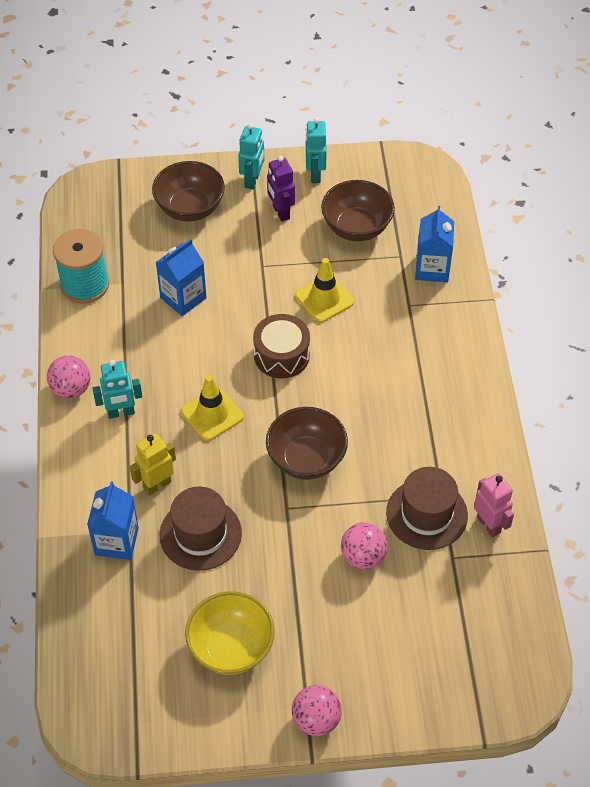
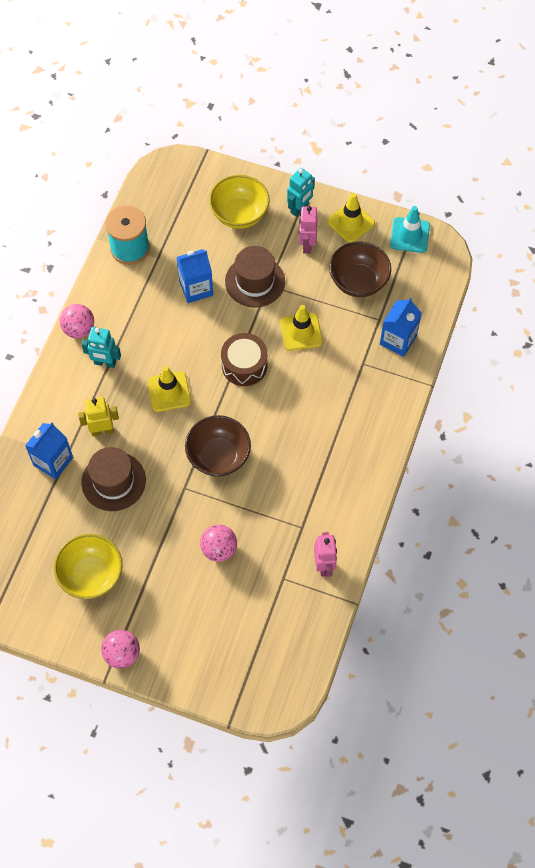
camera: 25 degrees right, 10 degrees up
brown bowl [152,161,225,222] -> yellow bowl [209,175,270,229]
purple robot [267,156,295,221] -> pink robot [299,206,317,254]
turquoise robot [305,117,327,183] -> yellow traffic cone [327,193,375,243]
brown hat [386,467,468,550] -> brown hat moved to [225,246,285,308]
none -> turquoise traffic cone [390,206,430,253]

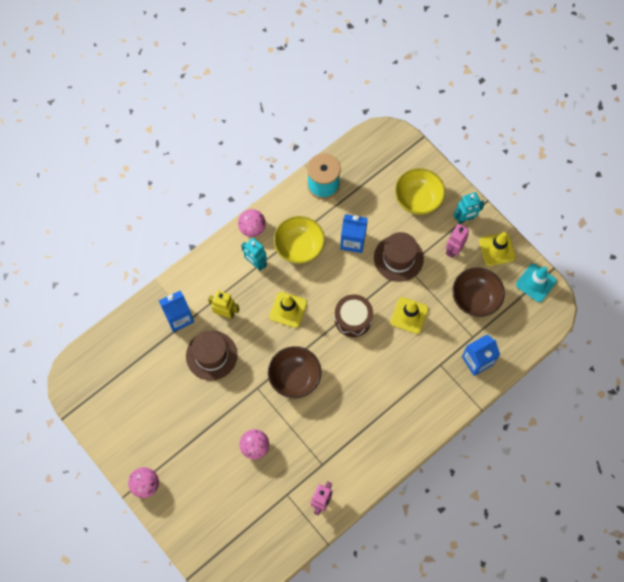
camera: 30 degrees right, 5 degrees up
yellow bowl [54,534,123,599] -> yellow bowl moved to [274,216,325,264]

